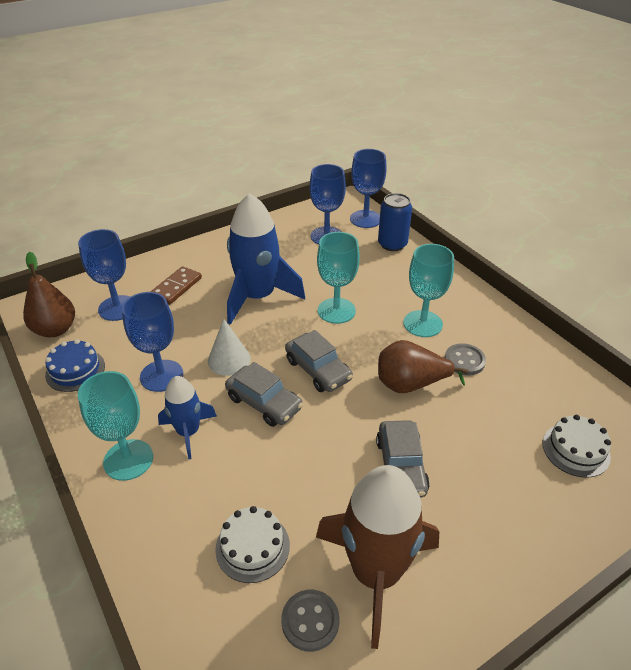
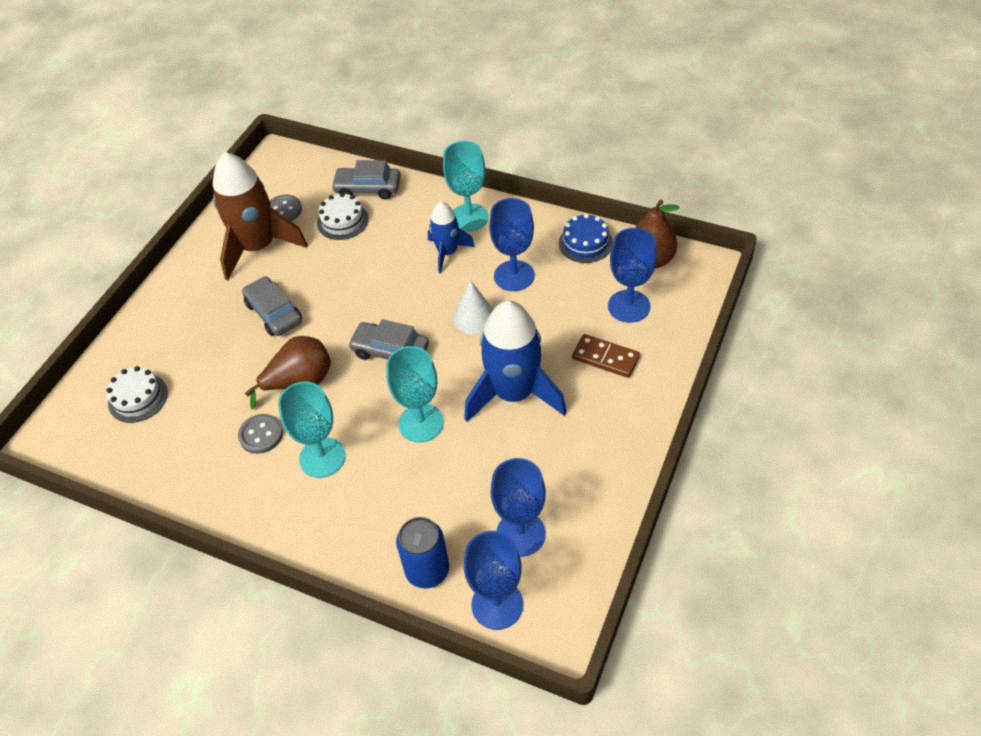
camera: 150 degrees right, 10 degrees up
brown domino [150,266,202,305] -> brown domino turned 60 degrees counterclockwise [572,334,640,378]
grey car [225,362,303,427] -> grey car moved to [331,160,401,199]

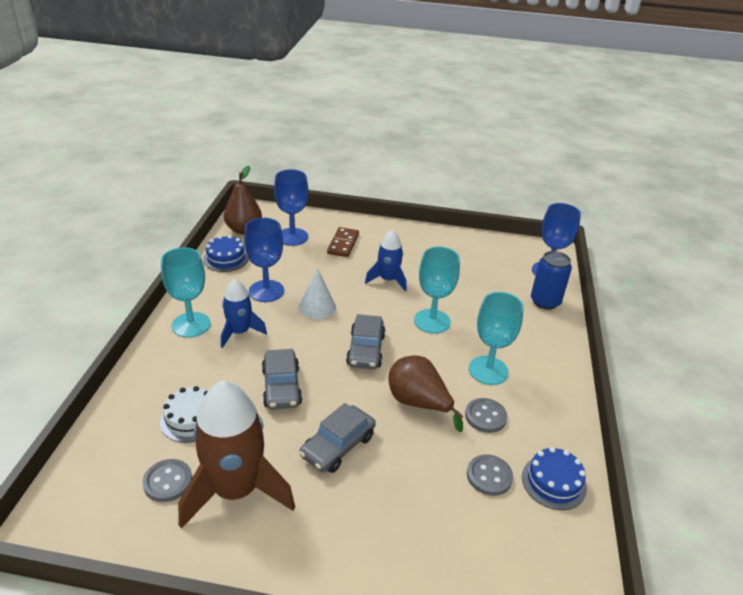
camera: 110 degrees left, 15 degrees down
white cake [106,366,168,423] -> none
grey car [331,160,401,199] -> grey car moved to [262,349,302,409]
blue rocket [464,301,567,422] -> blue rocket [365,230,407,291], size x0.56
blue goblet [490,458,546,557] -> none
none -> grey button [467,455,513,496]
none -> blue cake [522,447,587,510]

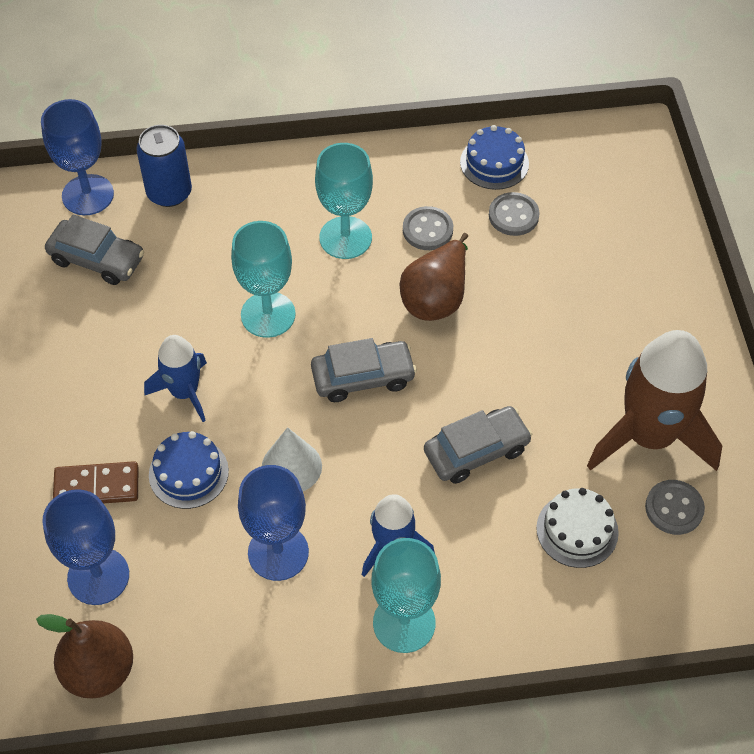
camera: 105 degrees left, 20 degrees up
blue cake [203,235,249,272] -> blue cake moved to [149,431,229,509]
grey car [299,403,376,473] -> grey car moved to [45,214,144,285]

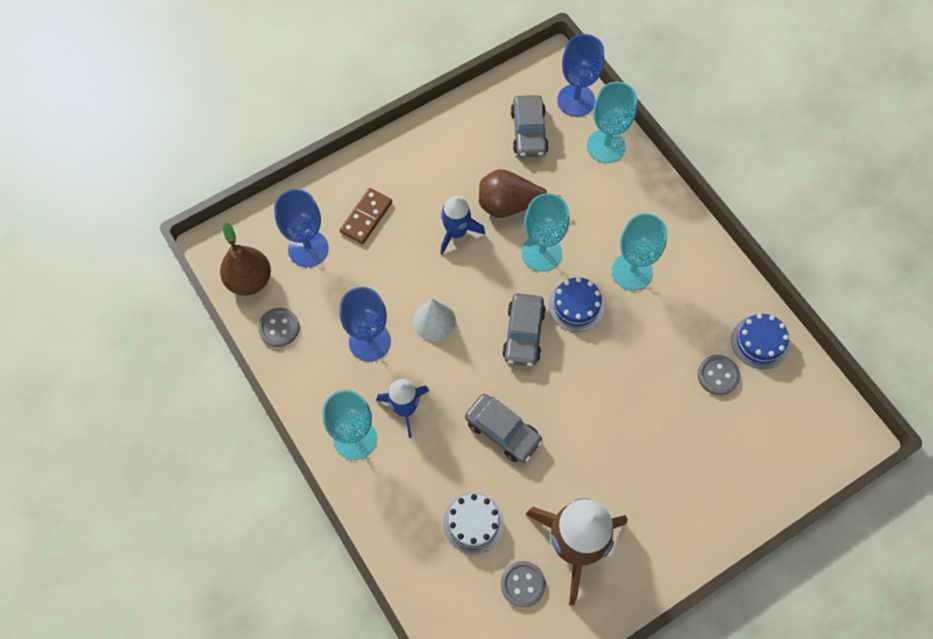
camera: 65 degrees right, 10 degrees up
brown domino [53,461,138,504] -> brown domino turned 60 degrees clockwise [340,188,392,244]
blue can [136,125,192,207] -> turquoise goblet [587,82,637,163]
blue cake [149,431,229,509] -> blue cake moved to [548,277,605,332]
grey car [311,338,417,402] -> grey car turned 45 degrees clockwise [502,293,546,366]
brown pear [399,233,468,321] -> brown pear moved to [479,169,560,218]
grey button [403,206,453,250] -> grey button moved to [258,308,300,347]

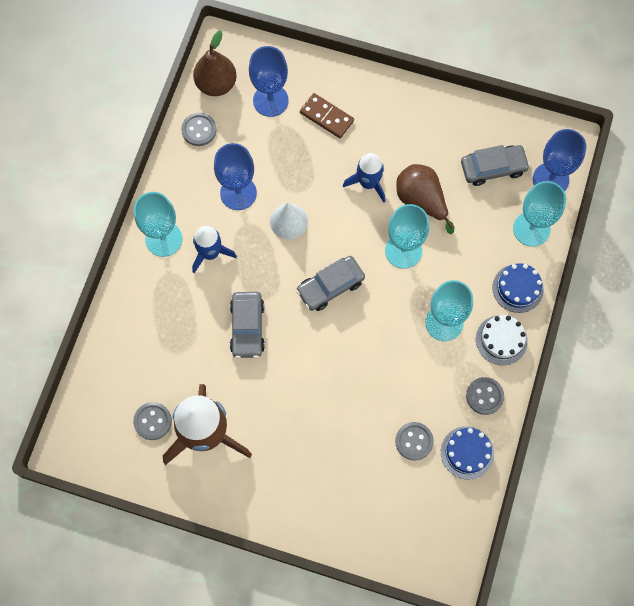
camera: 50 degrees right, 5 degrees up
brown domino [340,188,392,244] -> brown domino turned 45 degrees clockwise [300,93,354,138]
white cake [443,493,504,554] -> white cake moved to [476,315,528,365]
grey car [511,95,549,157] -> grey car turned 150 degrees counterclockwise [461,145,530,186]
blue cake [548,277,605,332] -> blue cake moved to [492,263,544,313]
none -> grey button [466,377,504,415]

